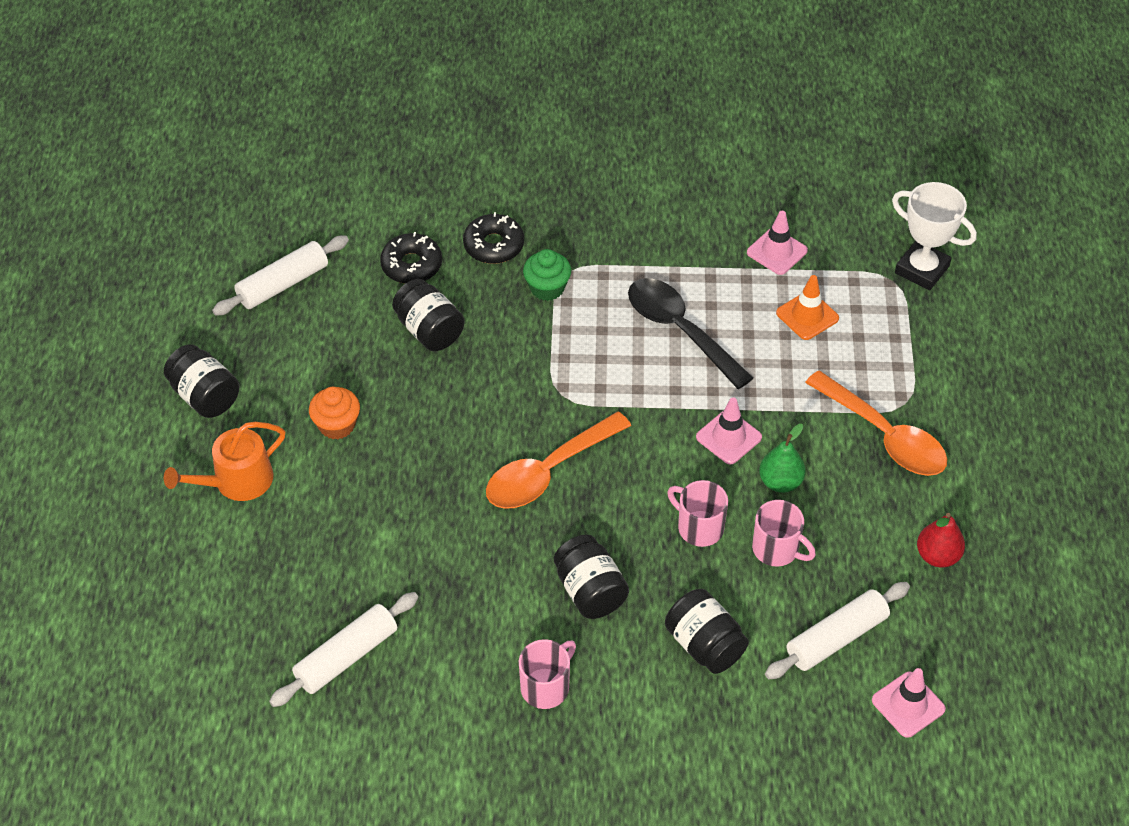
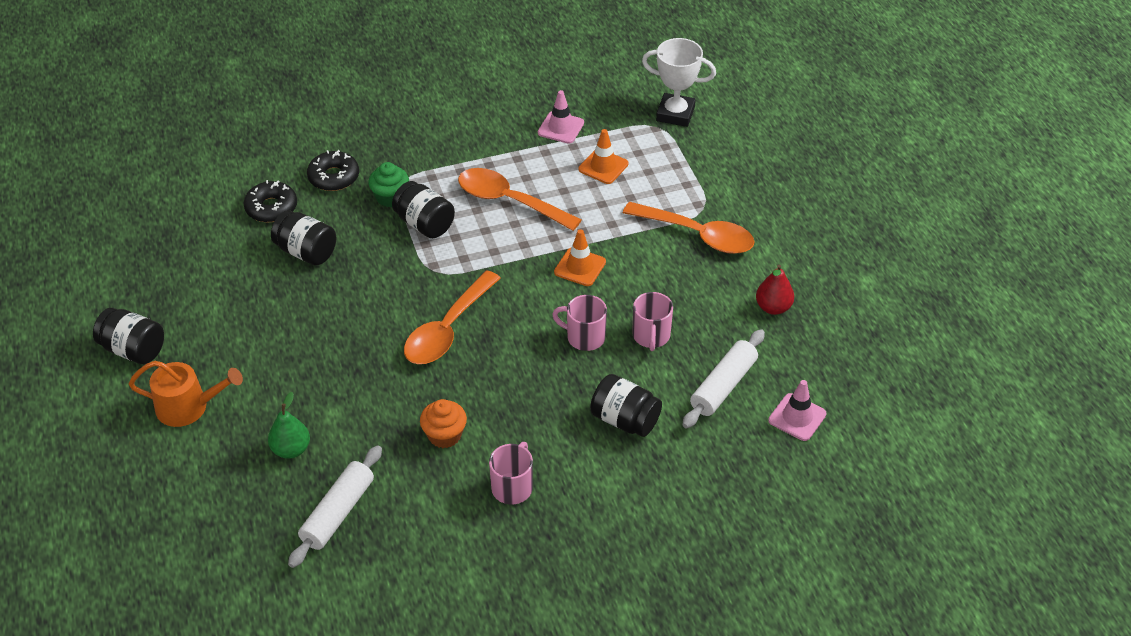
camera: 20 degrees left, 5 degrees down
orange watering can [164,422,285,501] -> orange watering can turned 120 degrees counterclockwise [129,361,243,427]
white rolling pin [212,235,349,315] -> none
orange cupcake [309,387,360,440] -> orange cupcake moved to [420,399,467,448]
black jar [554,535,629,619] -> black jar moved to [392,181,455,238]
black spoon [628,278,753,389] -> orange spoon [458,168,581,231]
pink traffic cone [696,398,762,464] -> orange traffic cone [554,229,606,286]
pink mug [752,500,816,567] -> pink mug turned 75 degrees clockwise [632,292,673,351]
green pear [759,424,806,493] -> green pear moved to [268,392,310,459]

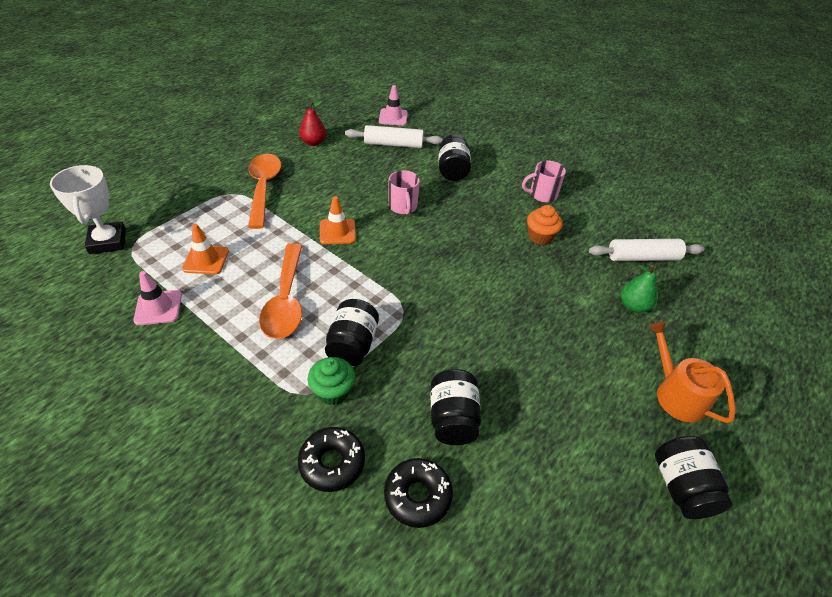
camera: 125 degrees left, 0 degrees up
orange spoon [404,270,501,364] -> none
pink mug [632,292,673,351] -> none

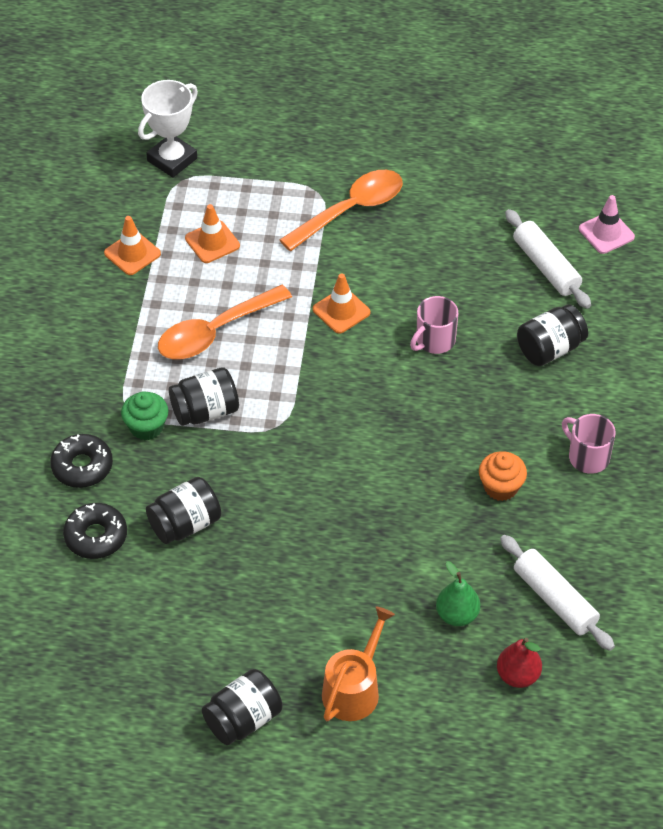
camera: 60 degrees right, 5 degrees up
pink traffic cone [133,271,182,325] -> orange traffic cone [104,216,161,275]
red pear [299,101,326,146] -> red pear moved to [497,638,542,688]

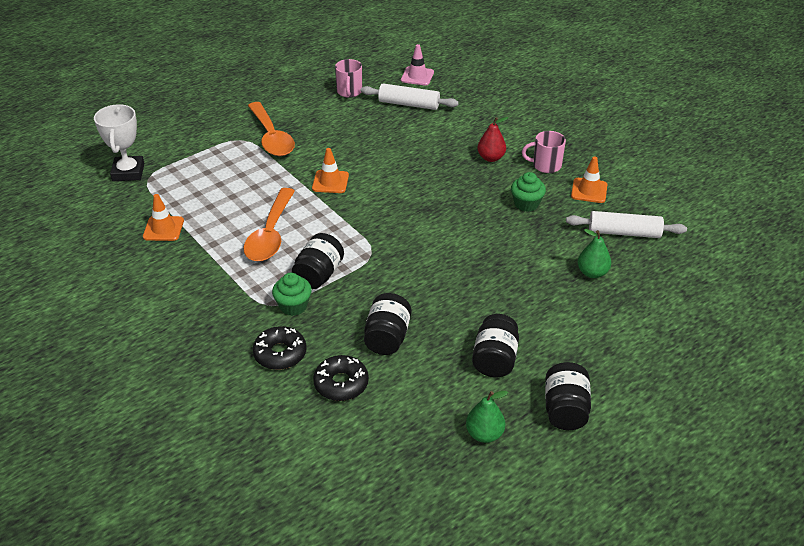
camera: 45 degrees left, 10 degrees down
orange traffic cone [185,204,240,263] -> orange traffic cone moved to [571,156,607,203]
orange spoon [280,170,403,251] -> orange spoon turned 150 degrees clockwise [248,102,295,156]
orange watering can [322,606,395,721] -> none
pink mug [410,296,458,354] -> pink mug moved to [335,59,362,98]
orange cupcake [479,451,527,501] -> green cupcake [511,172,546,212]
red pear [497,638,542,688] -> red pear moved to [477,117,508,162]
black jar [517,305,588,366] -> black jar moved to [472,314,519,377]
none -> green pear [466,391,508,443]

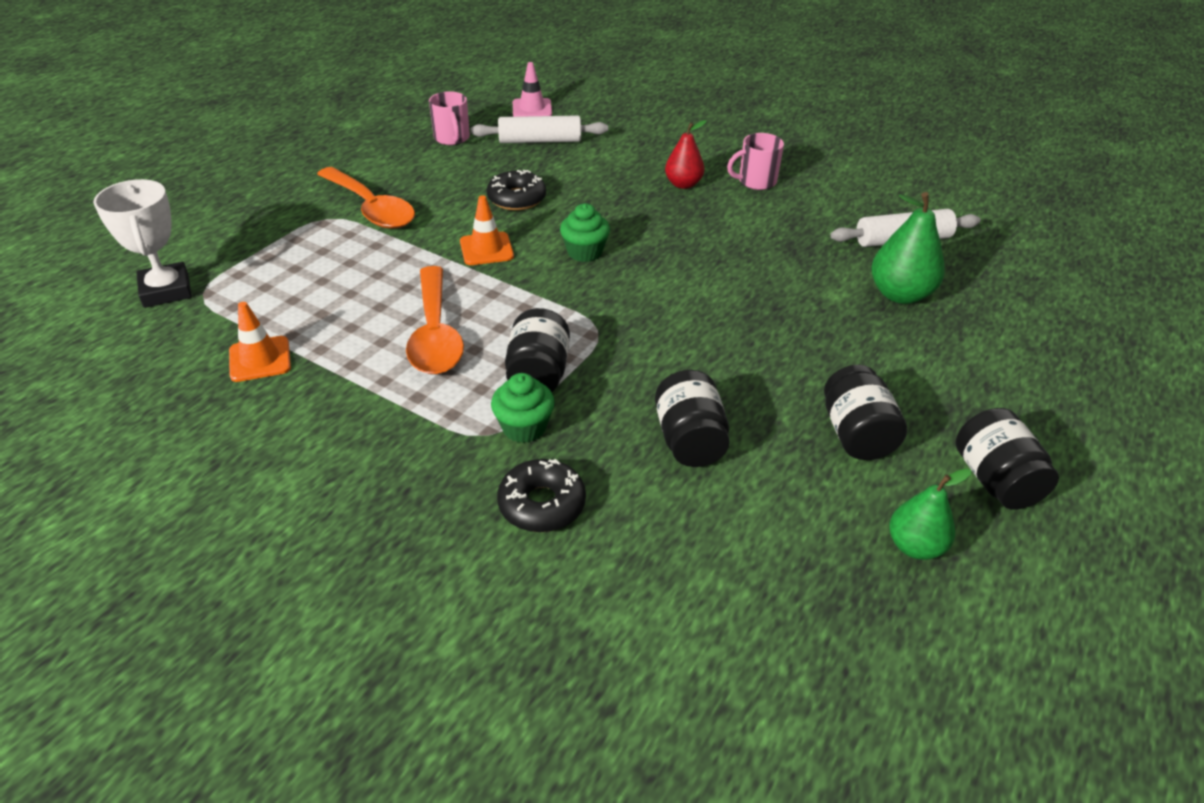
camera: 20 degrees left, 0 degrees up
black donut [313,355,369,401] -> black donut moved to [486,170,546,210]
green cupcake [511,172,546,212] -> green cupcake moved to [560,203,610,262]
orange traffic cone [571,156,607,203] -> none
green pear [578,229,611,278] -> green pear [871,192,945,304], size x1.50

